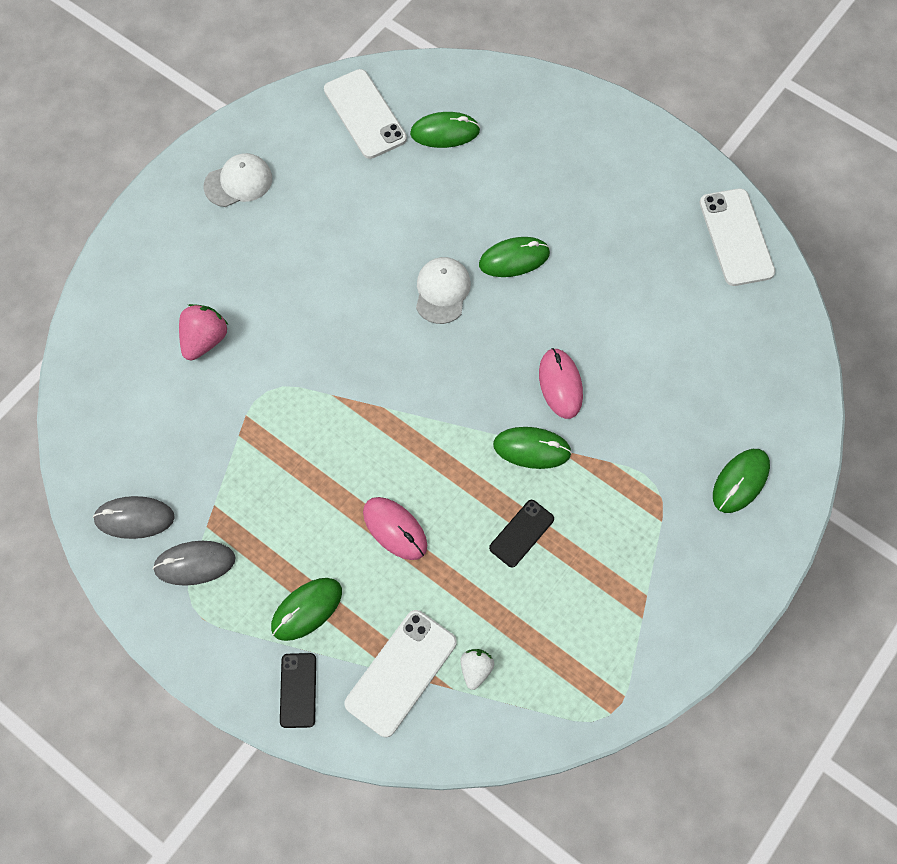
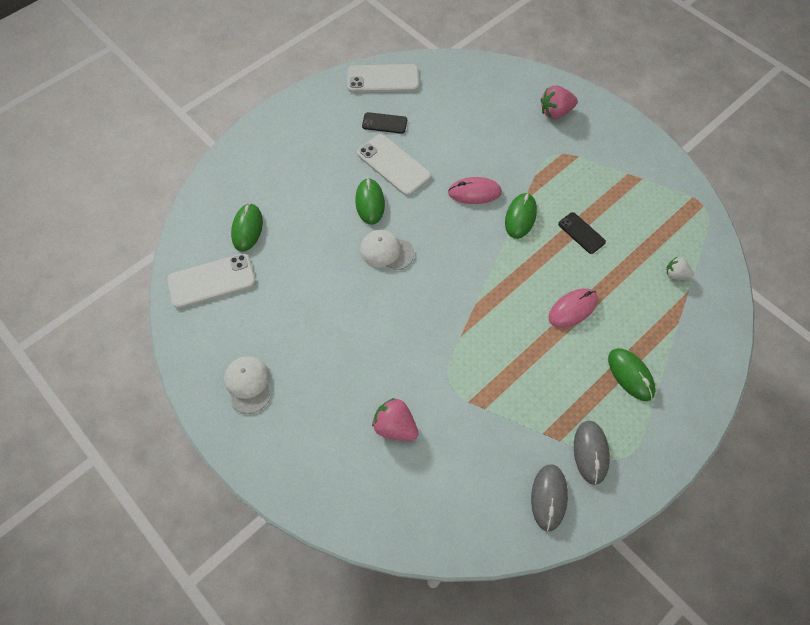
camera: 80 degrees left, 5 degrees down
black phone [280,653,316,728] -> black phone moved to [362,112,407,134]
white phone [344,610,456,737] -> white phone moved to [357,134,431,196]
green mouse [713,449,770,513] -> pink strawberry [541,85,578,119]

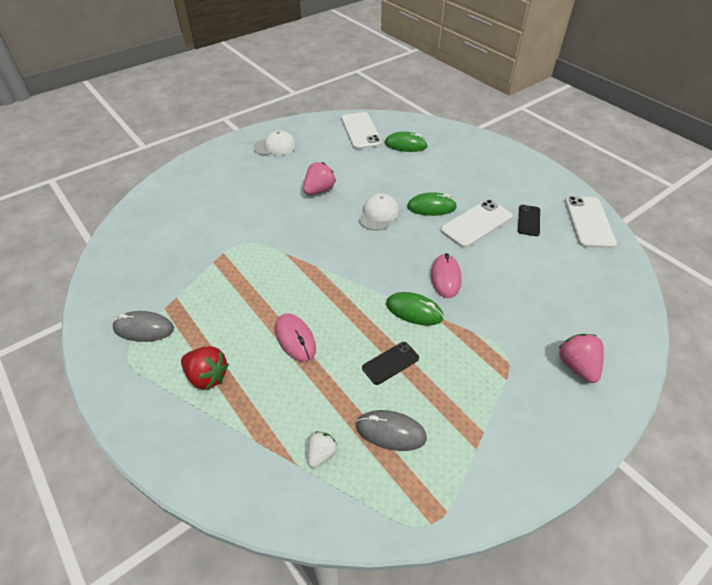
camera: 95 degrees right, 15 degrees down
pink strawberry [372,398,418,441] -> pink strawberry moved to [303,162,336,195]
grey mouse [531,464,568,531] -> grey mouse moved to [356,410,427,451]
green mouse [608,348,656,401] -> red strawberry [181,347,229,390]

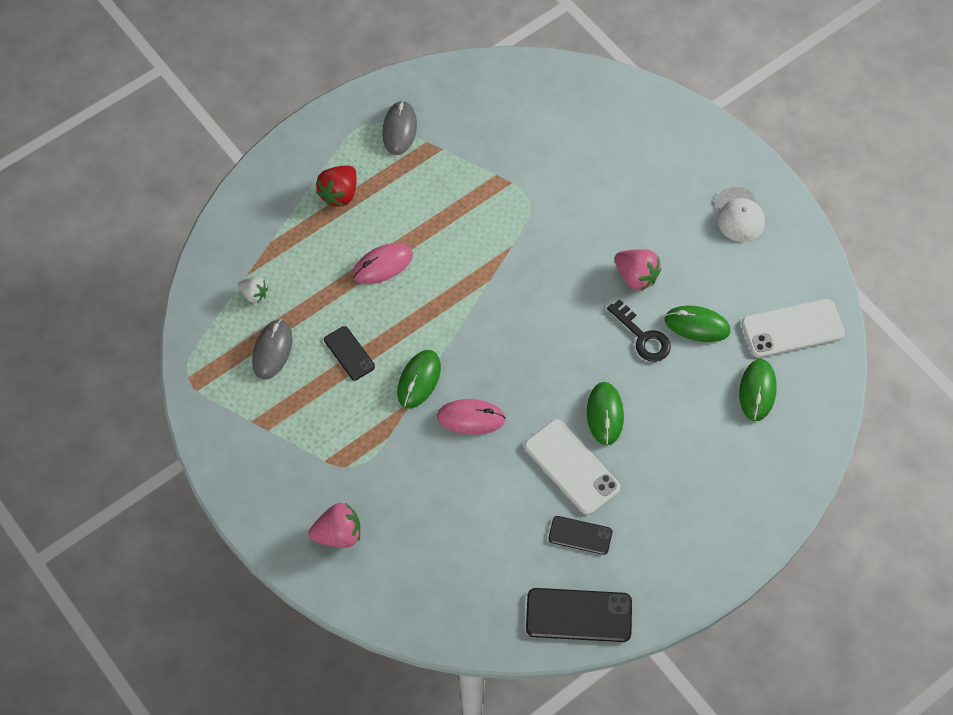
camera: 90 degrees right, 15 degrees up
white cap [358,193,399,230] -> none
white phone [565,196,617,248] -> black phone [526,588,632,642]
none -> black key [607,299,671,362]
none -> green mouse [665,306,730,342]

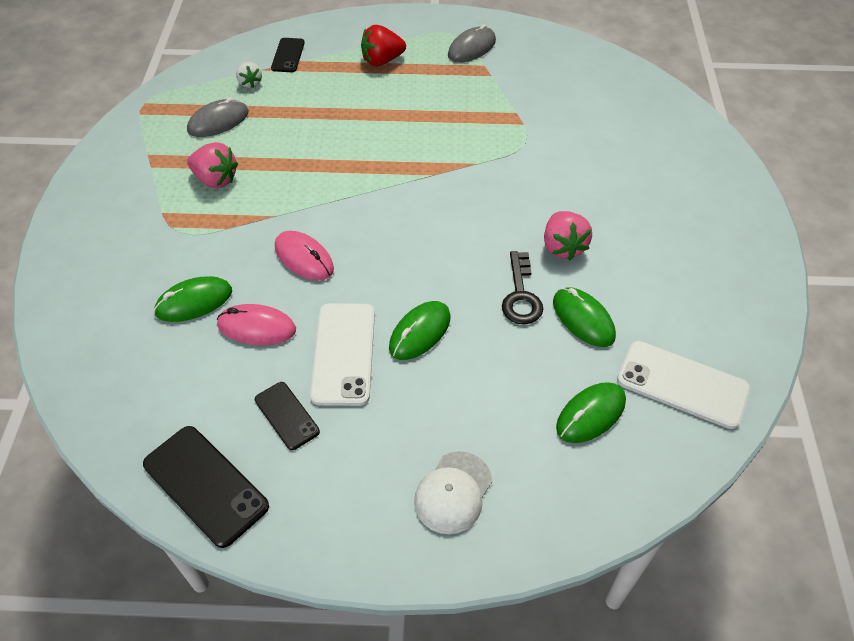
camera: 40 degrees right, 10 degrees down
pink strawberry [309,503,360,548] -> pink strawberry moved to [187,142,238,188]
black phone [324,326,375,380] -> black phone moved to [271,38,305,72]
pink mouse [353,243,413,284] -> pink mouse moved to [217,304,296,345]
green mouse [397,350,441,409] -> green mouse moved to [153,276,232,322]
white cap [715,187,765,242] -> white cap moved to [414,451,492,534]

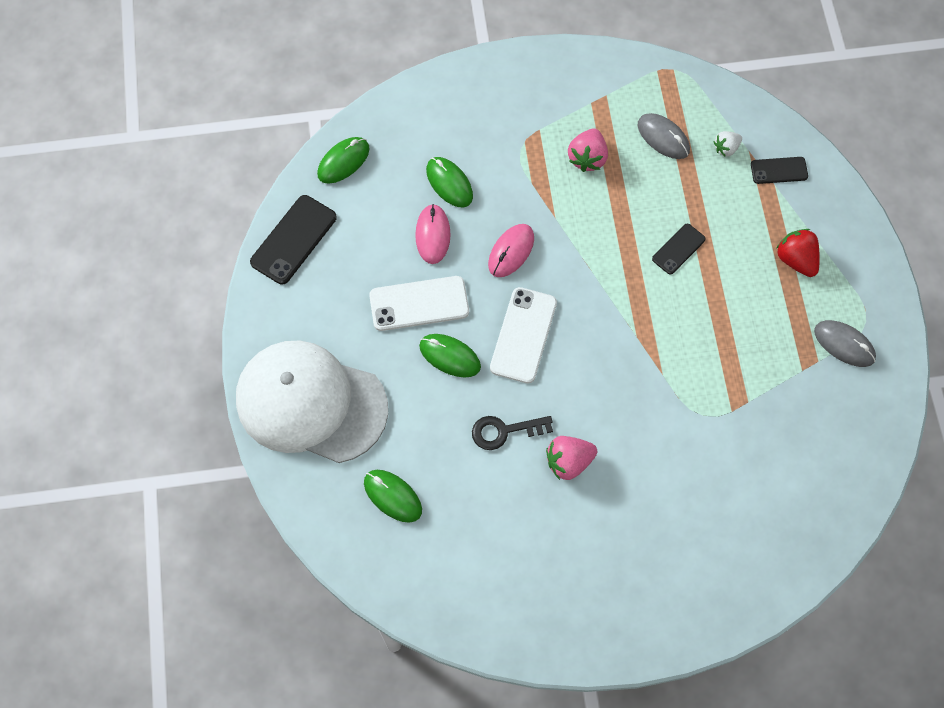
camera: 80 degrees right, 15 degrees up
black phone [255,382,320,450] -> black phone moved to [652,224,706,275]
white cap [414,451,492,534] -> white cap [236,340,388,463], size x2.32
green mouse [553,287,616,347] -> green mouse moved to [317,137,369,184]
white phone [617,341,750,429] -> white phone moved to [490,287,557,384]

